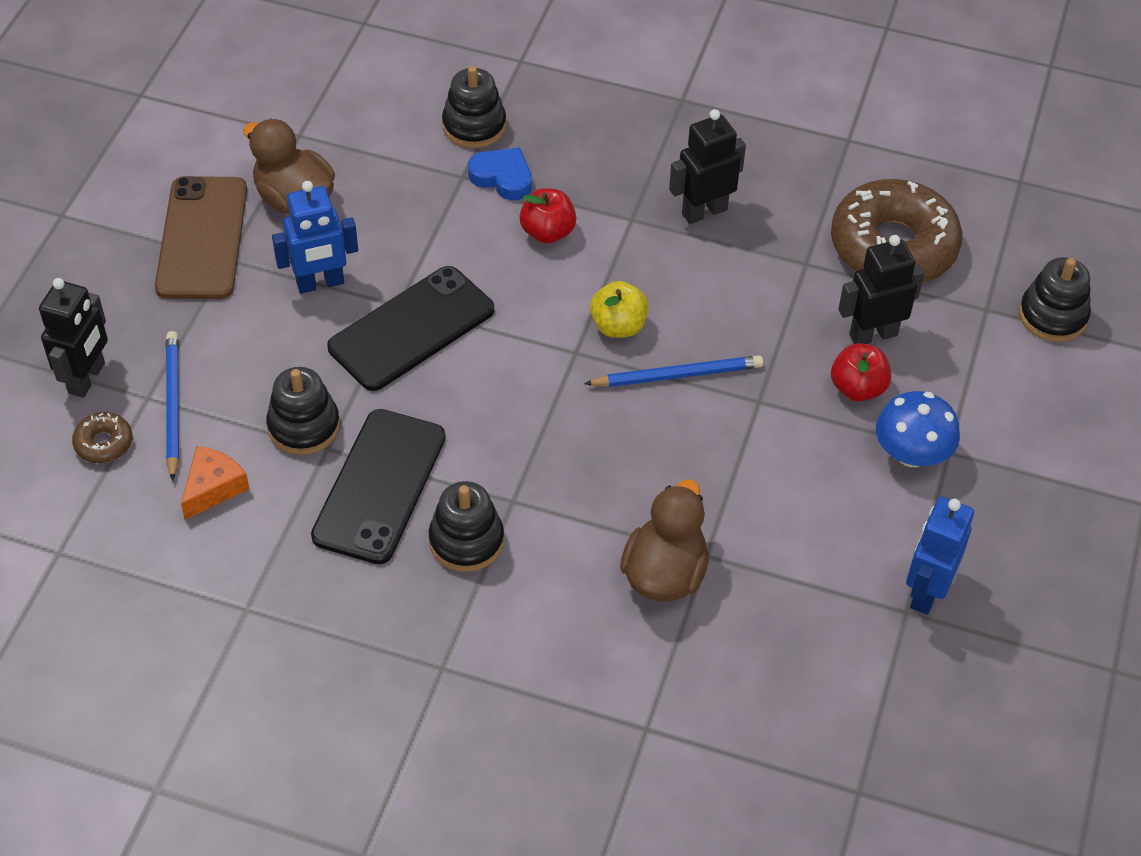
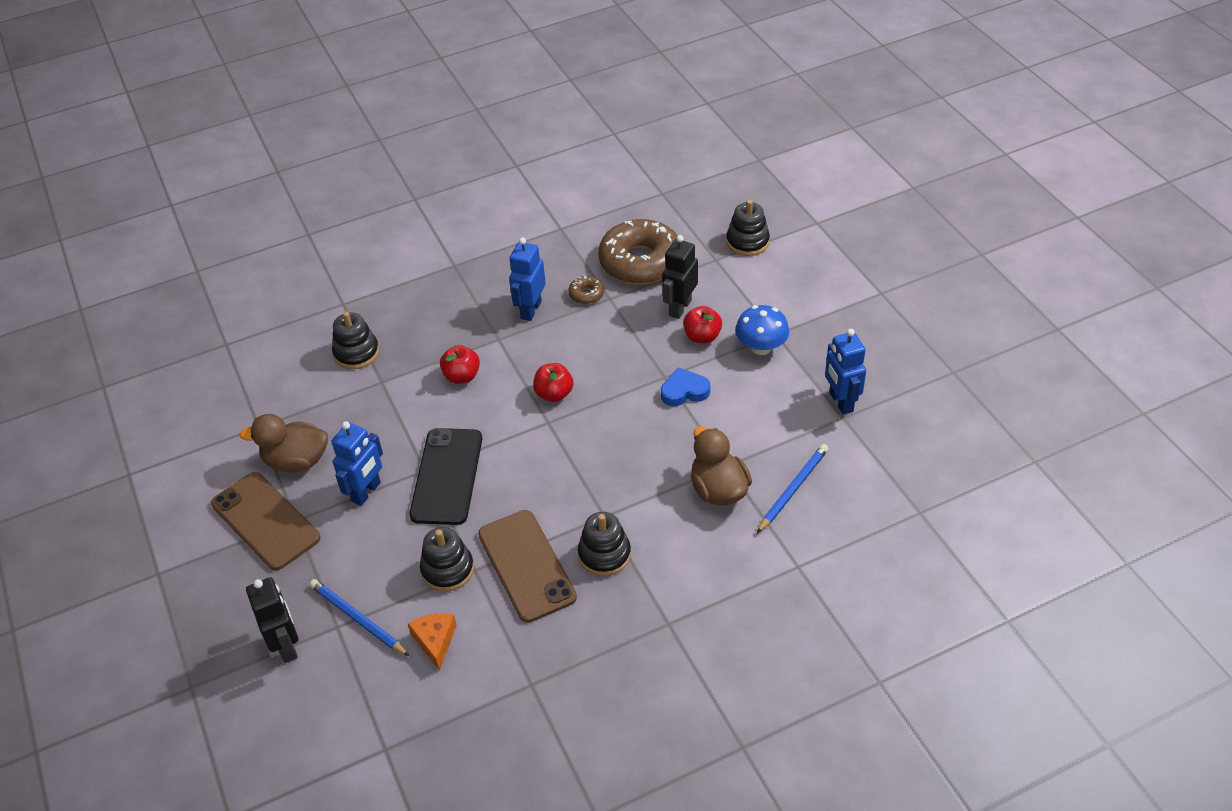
camera: 40 degrees left, 5 degrees down
brown donut [72,412,133,463] -> brown donut moved to [568,276,604,304]
black phone [311,409,446,564] -> brown phone [478,510,577,623]
blue heart [468,148,532,200] -> blue heart moved to [661,368,710,406]
blue pencil [584,355,763,387] -> blue pencil moved to [757,444,829,533]
yellow apple [590,281,649,338] -> red apple [533,363,573,402]
black robot [669,109,746,224] -> blue robot [509,237,546,321]

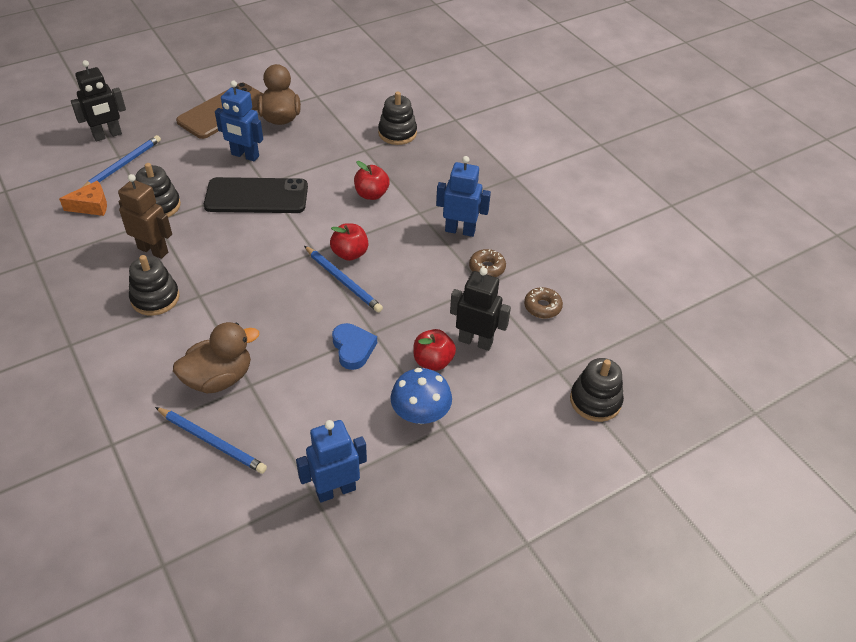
camera: 80 degrees right, 0 degrees up
brown phone [478,510,577,623] -> brown robot [118,174,172,259]
brown donut [598,219,677,284] -> brown donut [524,287,563,318], size x0.42
none -> blue pencil [304,246,383,312]

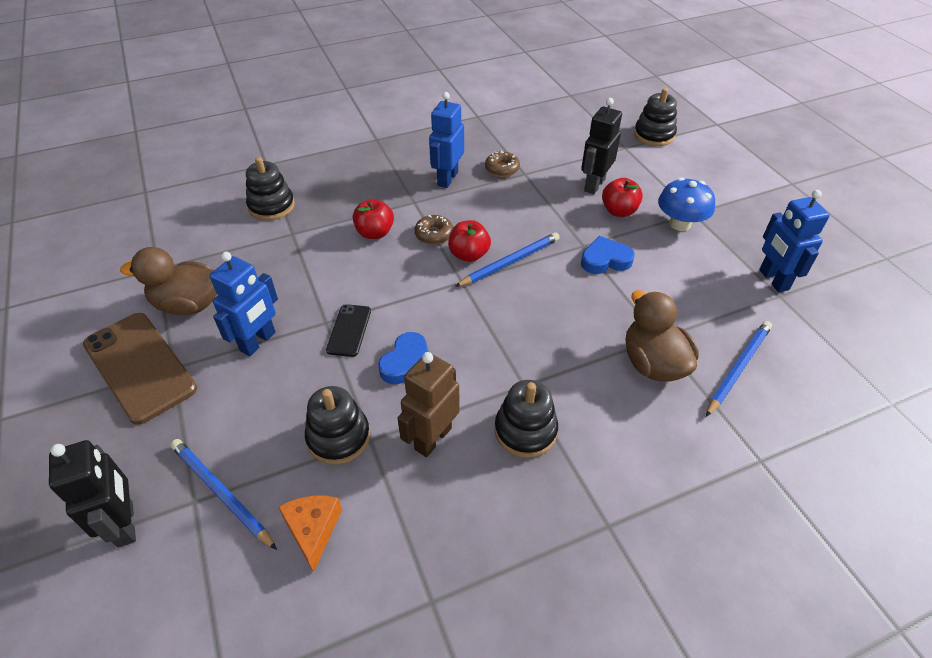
camera: 80 degrees left, 0 degrees up
black phone [204,177,308,213] -> black phone [326,304,371,357], size x0.50
brown donut [524,287,563,318] -> brown donut moved to [414,215,453,245]
none -> blue heart [378,332,428,384]

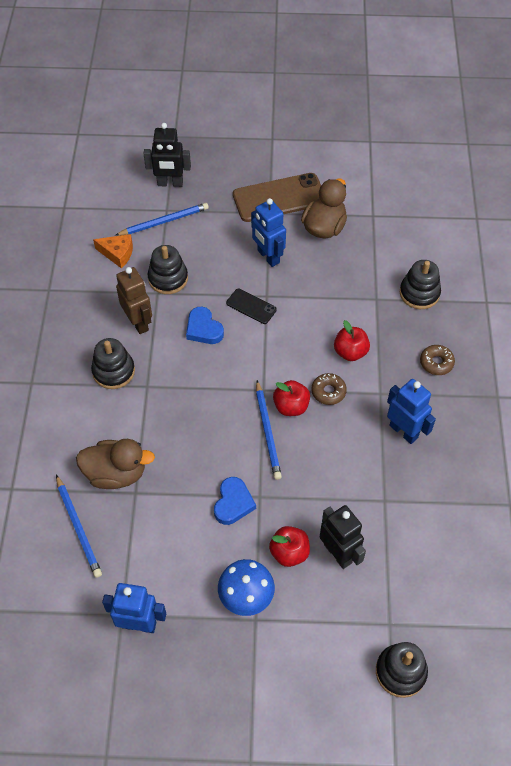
camera: 115 degrees right, 10 degrees up
brown donut [485,151,520,177] -> brown donut moved to [420,345,455,375]

